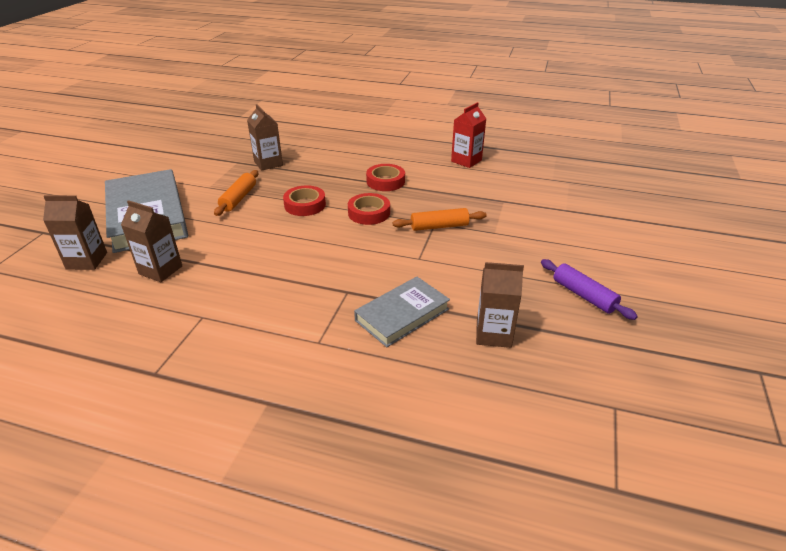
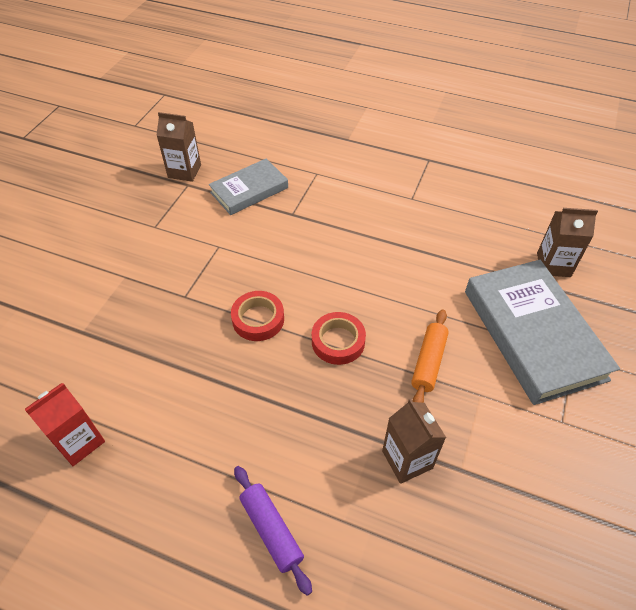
camera: 175 degrees left, 15 degrees up
brown carton [121,200,182,282] -> none
red tape [366,164,405,191] -> none
orange rolling pin [393,208,487,231] -> none
purple rolling pin [541,259,638,320] -> purple rolling pin moved to [234,466,312,596]

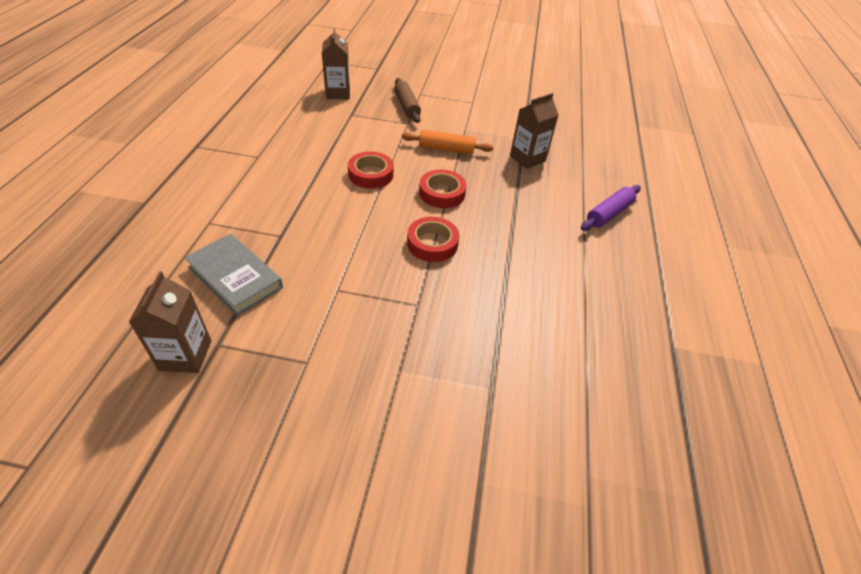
camera: 105 degrees left, 5 degrees down
red carton [25,383,105,466] -> none
grey book [465,260,620,405] -> brown rolling pin [394,78,421,123]
none -> red tape [348,152,394,189]

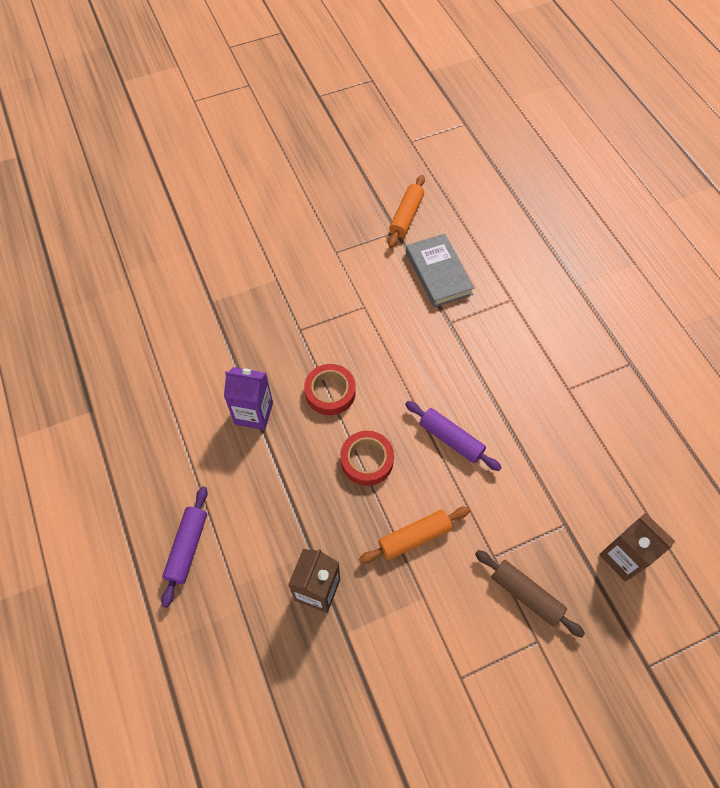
camera: 150 degrees right, 15 degrees up
brown carton [129,271,211,373] -> orange rolling pin [388,175,425,248]
grey book [185,234,283,316] -> grey book turned 60 degrees clockwise [406,233,475,307]
red tape [348,152,394,189] -> purple rolling pin [405,401,502,471]
none -> purple carton [224,367,273,430]

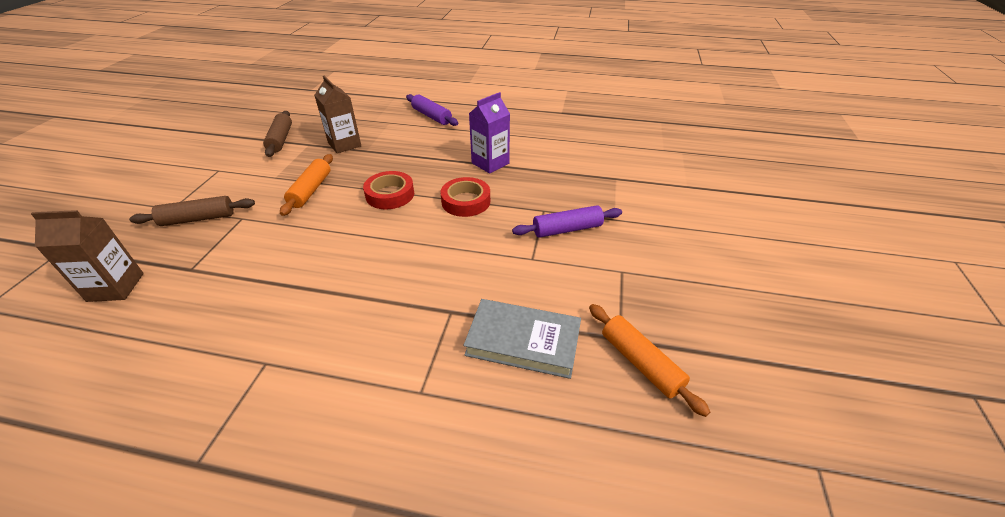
camera: 125 degrees right, 20 degrees down
purple rolling pin [405,401,502,471] -> purple rolling pin moved to [512,205,622,238]
none -> brown rolling pin [263,111,292,157]

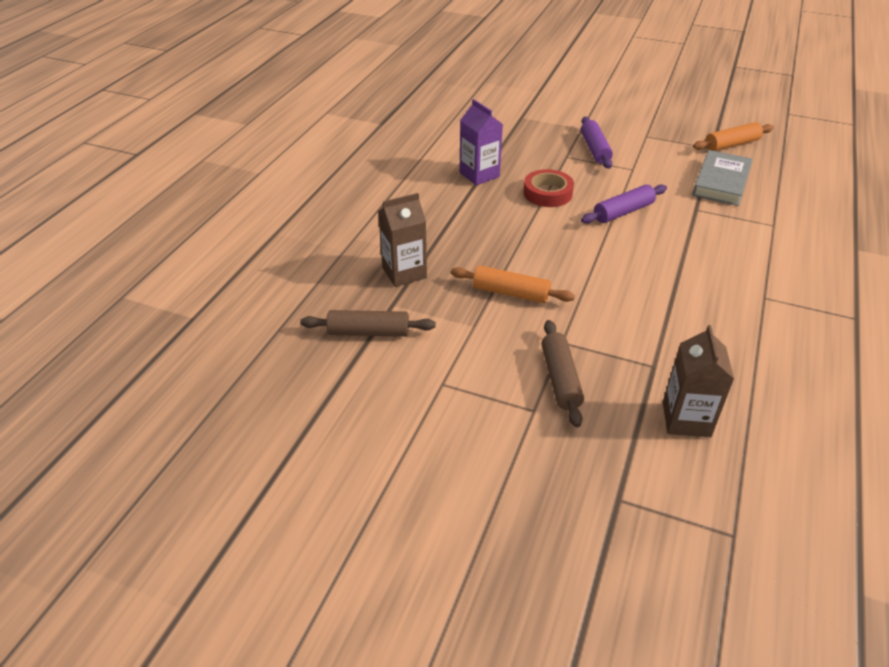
camera: 80 degrees left, 0 degrees up
red tape [363,171,414,209] -> none
purple rolling pin [406,94,458,126] -> purple rolling pin moved to [581,184,667,224]

